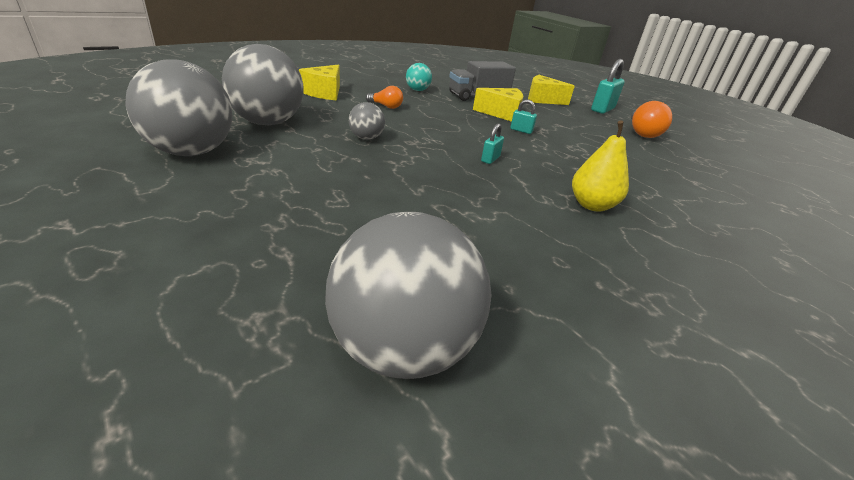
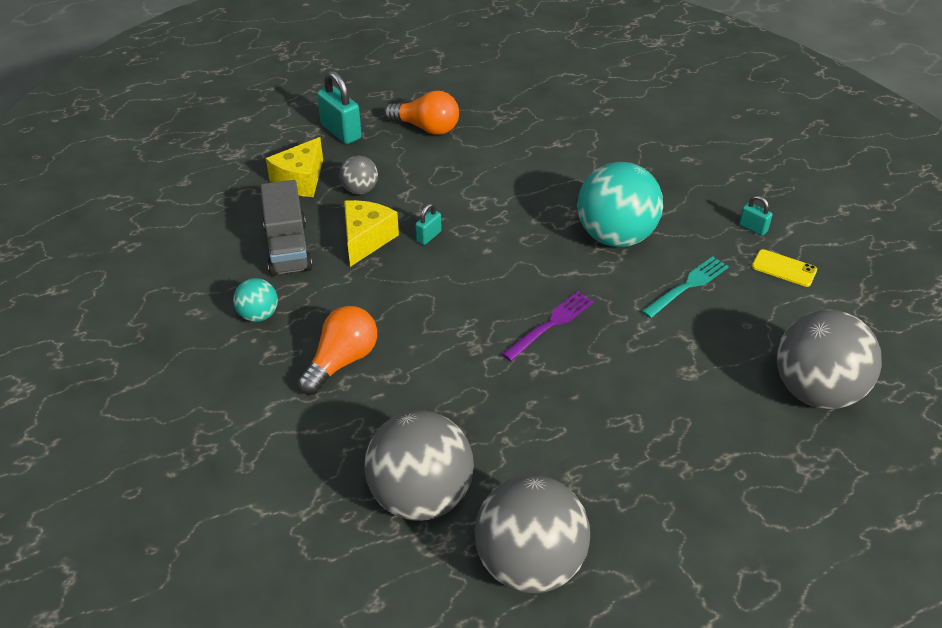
camera: 75 degrees left, 10 degrees up
yellow cheese [299,65,340,100] -> none
grey ball [349,102,385,140] -> grey ball moved to [340,156,378,194]
orange light bulb [366,86,403,109] -> orange light bulb [297,306,377,395], size x1.67
turquoise padlock [481,123,504,164] -> turquoise padlock moved to [739,195,772,236]
yellow pear [572,121,629,212] -> turquoise ball [577,162,663,247]
none -> purple fork [502,291,594,361]
none -> turquoise fork [641,256,729,318]
none -> yellow phone [752,249,817,287]

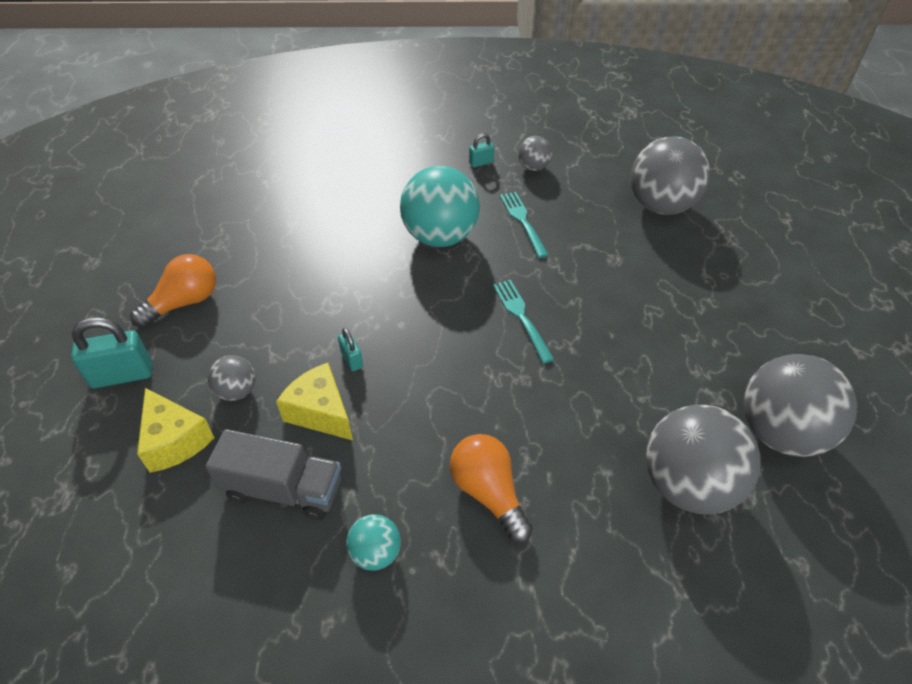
camera: 65 degrees left, 5 degrees up
purple fork [502,291,594,361] -> turquoise fork [493,280,555,363]
yellow phone [752,249,817,287] -> grey ball [518,136,552,171]

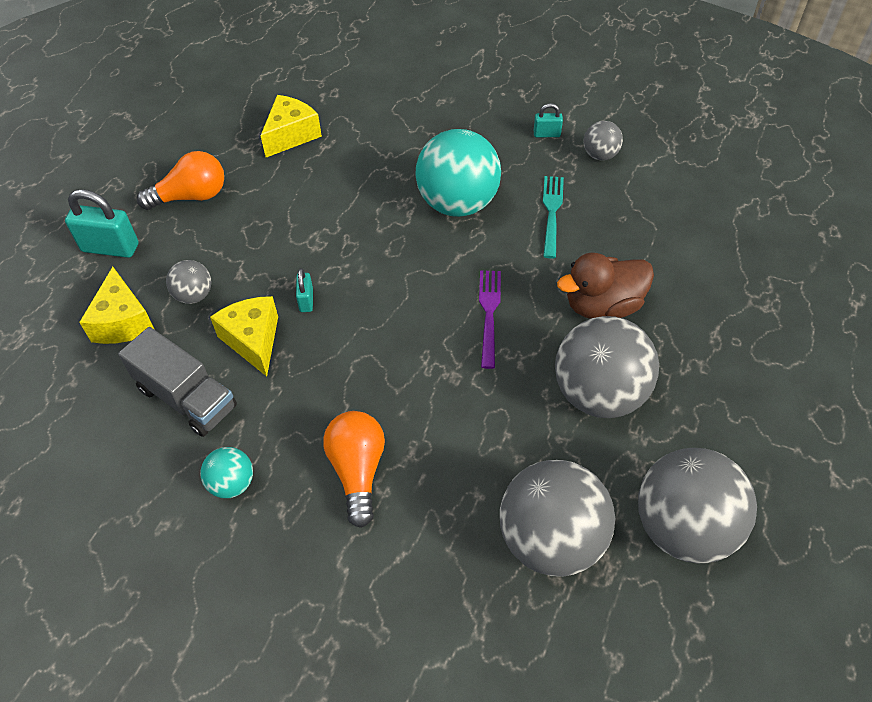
camera: 25 degrees right, 5 degrees up
turquoise fork [493,280,555,363] -> purple fork [479,270,501,369]
grey ball [631,136,710,215] -> grey ball moved to [555,316,659,418]
none -> yellow cheese [261,95,322,157]
none -> brown duck [557,253,654,319]

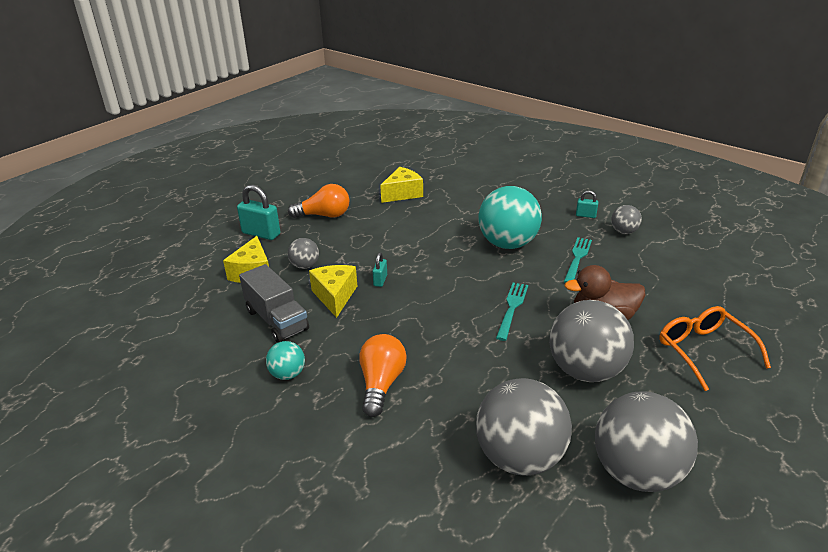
camera: 15 degrees right, 20 degrees down
purple fork [479,270,501,369] -> turquoise fork [496,283,528,341]
none -> orange glasses [659,306,771,391]

